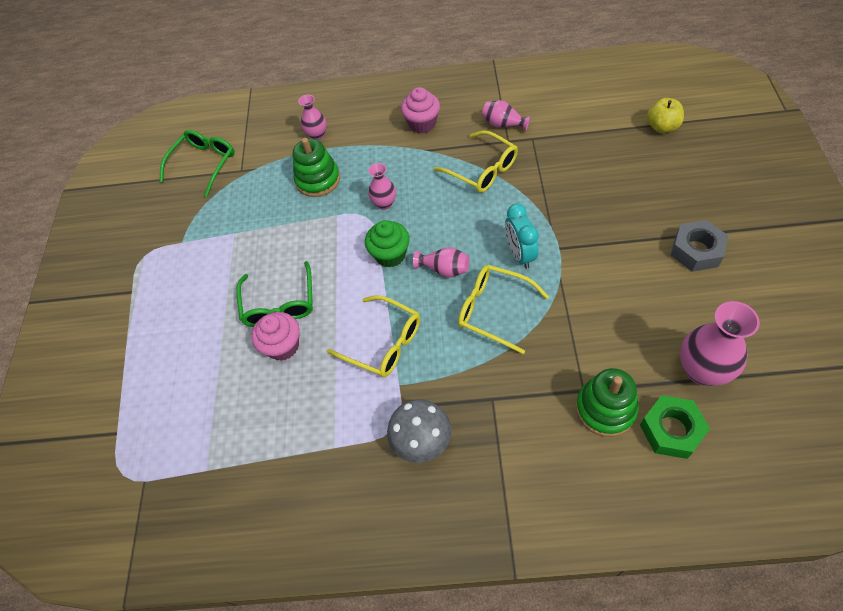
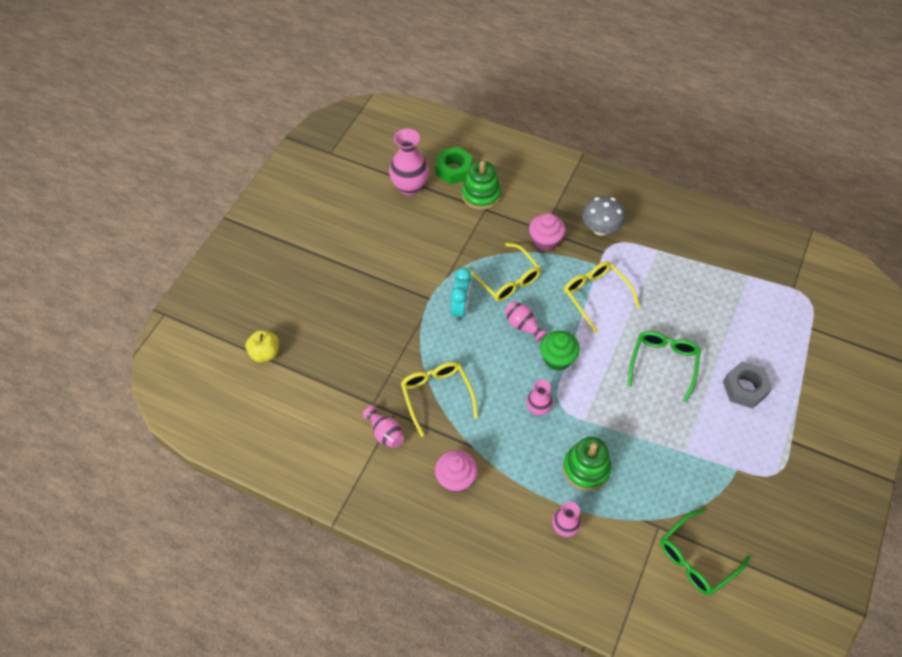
camera: 160 degrees left, 0 degrees up
pink cupcake [251,312,300,361] -> pink cupcake moved to [529,213,566,252]
grey nut [671,220,728,272] -> grey nut moved to [723,362,772,409]

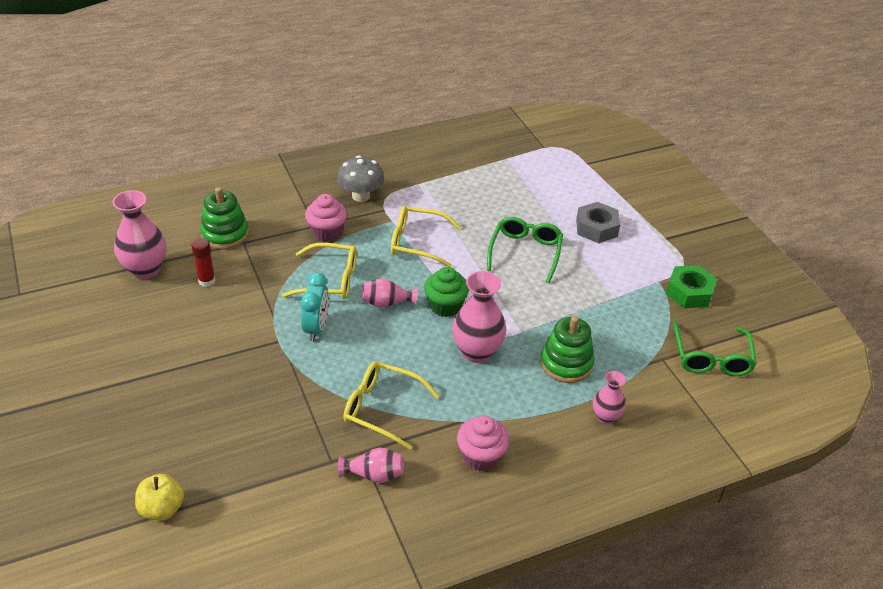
camera: 50 degrees left, 15 degrees down
green nut [436,147,473,185] -> green nut moved to [666,265,717,308]
turquoise clock [450,268,472,321] -> turquoise clock turned 45 degrees clockwise [301,273,329,341]
pink vase [526,380,553,416] -> pink vase [452,271,506,363], size x1.73
green glasses [628,331,701,402] -> green glasses turned 45 degrees clockwise [487,217,563,283]
none -> red glue stick [191,238,216,287]

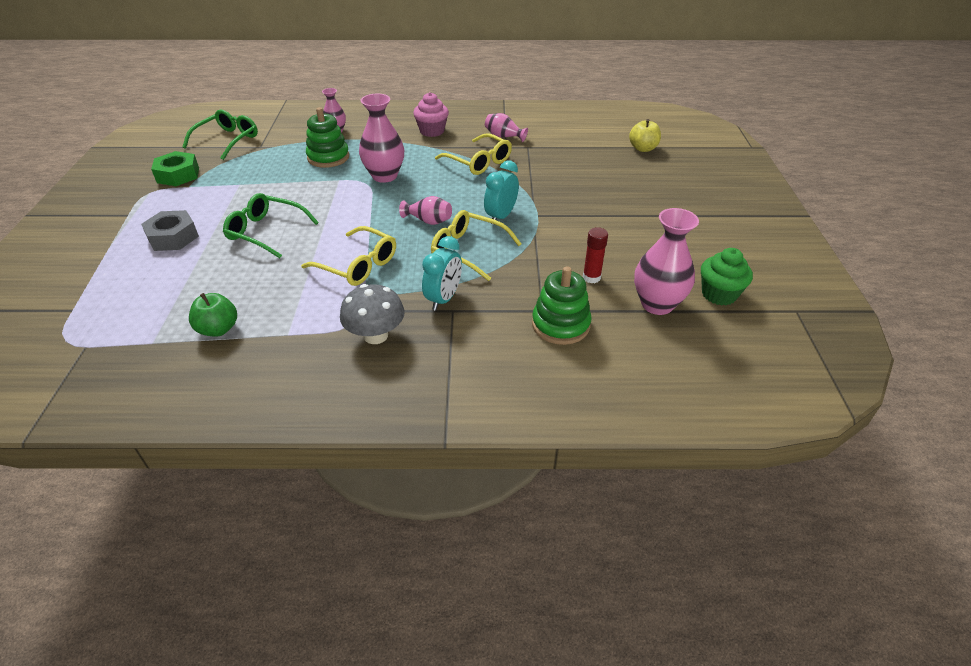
camera: 155 degrees left, 0 degrees up
pink cupcake [305,194,347,242] -> turquoise clock [422,236,462,311]
green cupcake [424,267,469,317] -> green cupcake moved to [701,248,753,305]
green glasses [487,217,563,283] -> green glasses turned 75 degrees clockwise [223,193,319,258]
none -> green apple [189,293,237,337]

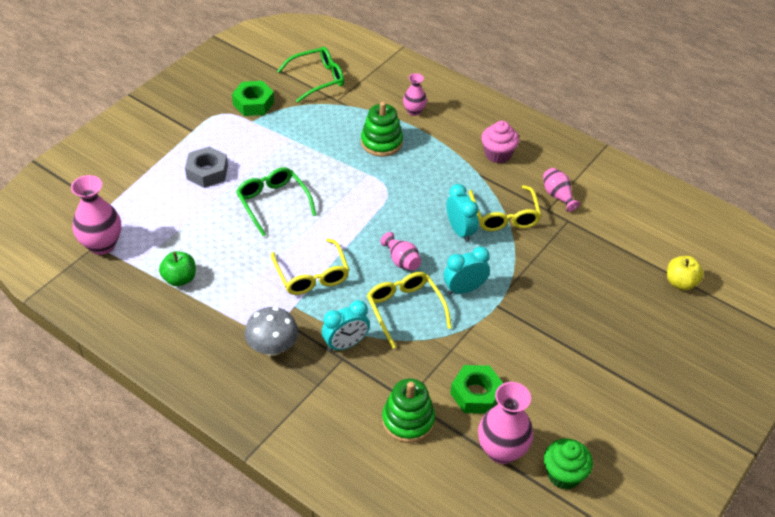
camera: 35 degrees right, 5 degrees up
pink vase [359,94,404,183] -> pink vase moved to [71,175,121,255]
red glue stick [583,227,608,283] -> green nut [450,365,503,414]
none -> turquoise clock [446,184,479,242]

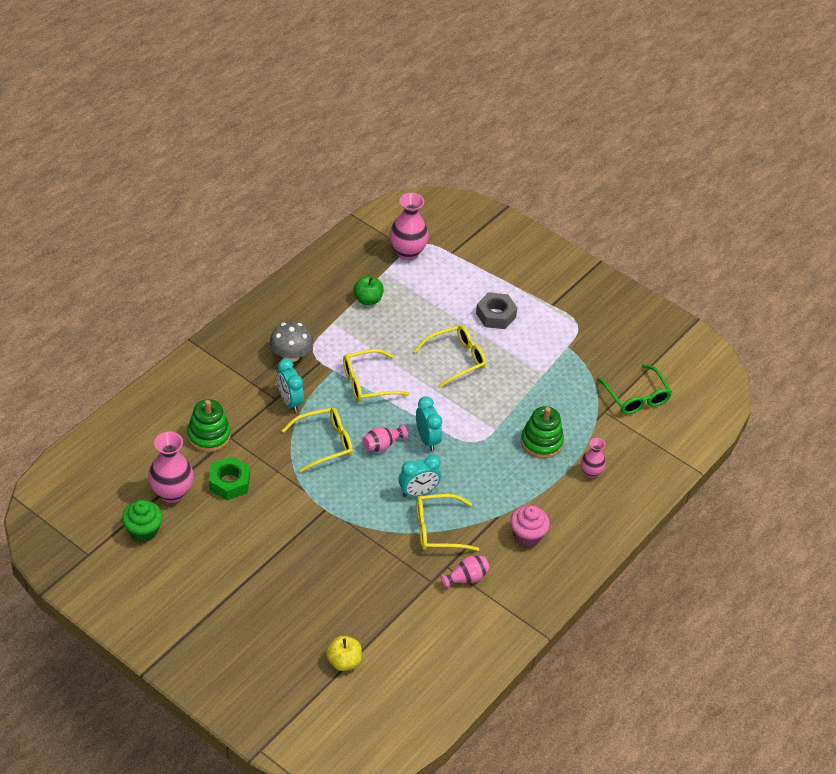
camera: 90 degrees right, 0 degrees up
green nut [232,81,274,116] -> none
green glasses [236,167,316,236] -> yellow glasses [414,325,486,388]
turquoise clock [444,247,490,295] -> turquoise clock moved to [416,396,442,451]

